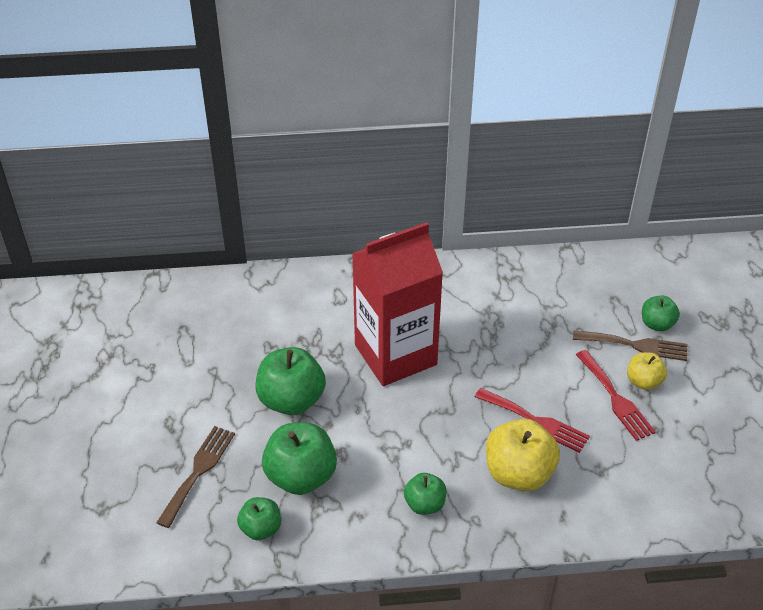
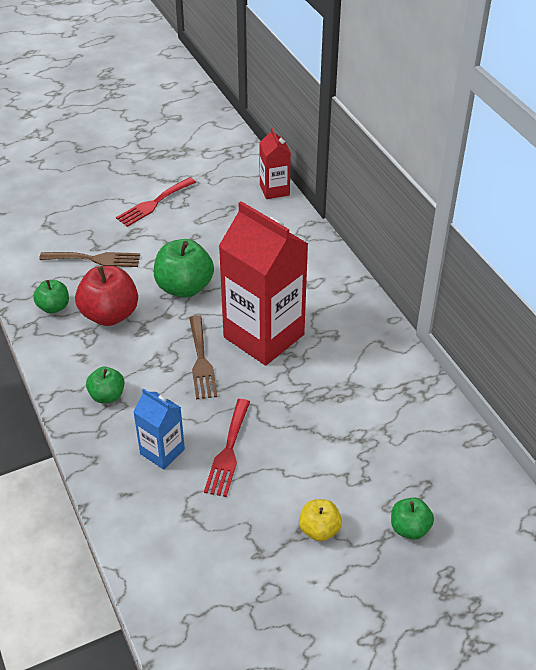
camera: 70 degrees right, 0 degrees up
green apple [262,422,337,495] -> red apple [75,266,138,326]
yellow apple [486,419,560,491] -> blue carton [133,388,185,470]
brown fork [573,330,687,361] -> brown fork moved to [189,315,218,399]
red fork [576,350,656,441] -> red fork moved to [116,177,196,227]
none -> red carton [259,128,291,199]

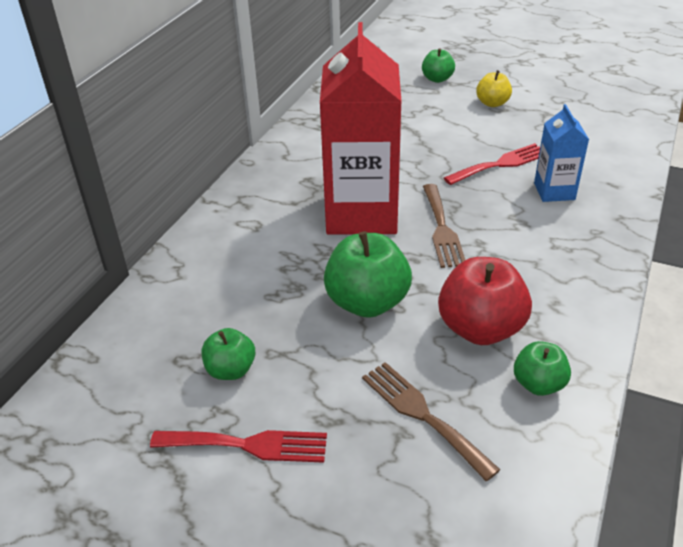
camera: 130 degrees left, 5 degrees down
green apple [86,367,124,403] -> green apple moved to [202,328,255,380]
brown fork [189,315,218,399] -> brown fork turned 135 degrees clockwise [423,184,465,268]
red carton [259,128,291,199] -> none

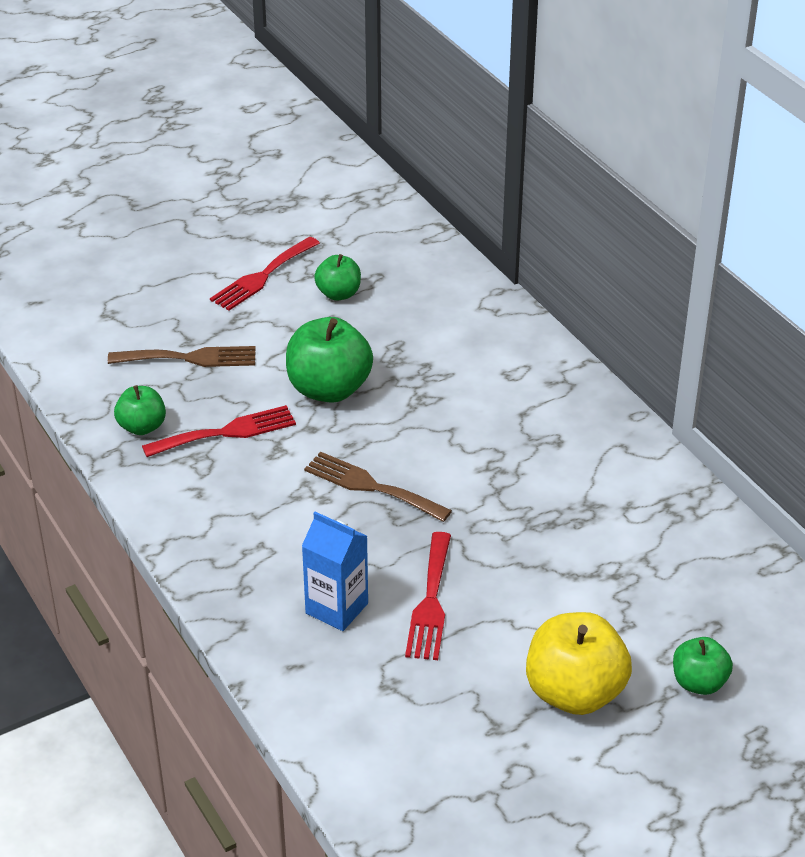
camera: 125 degrees right, 0 degrees up
red carton [320,22,402,235] -> none
red apple [438,257,532,345] -> red fork [142,405,296,457]
yellow apple [476,70,512,107] -> yellow apple [526,612,632,715], size x1.75

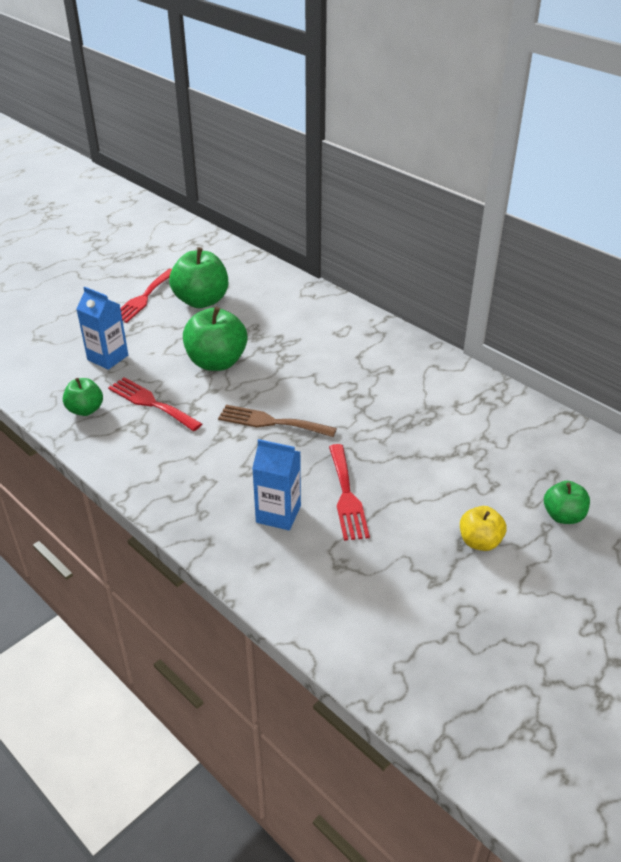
camera: 15 degrees left, 0 degrees up
brown fork [108,346,256,367] -> blue carton [76,287,128,370]
red fork [142,405,296,457] -> red fork turned 105 degrees counterclockwise [108,377,202,431]
green apple [314,254,361,301] -> green apple [169,247,228,308], size x1.75
yellow apple [526,612,632,715] -> yellow apple [460,506,507,551], size x0.57

